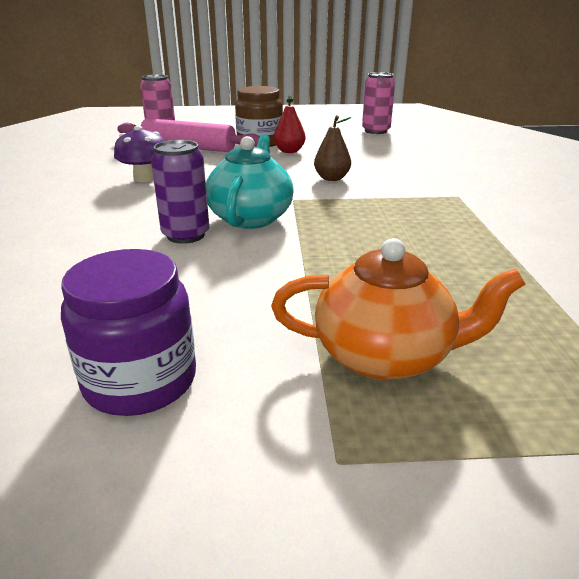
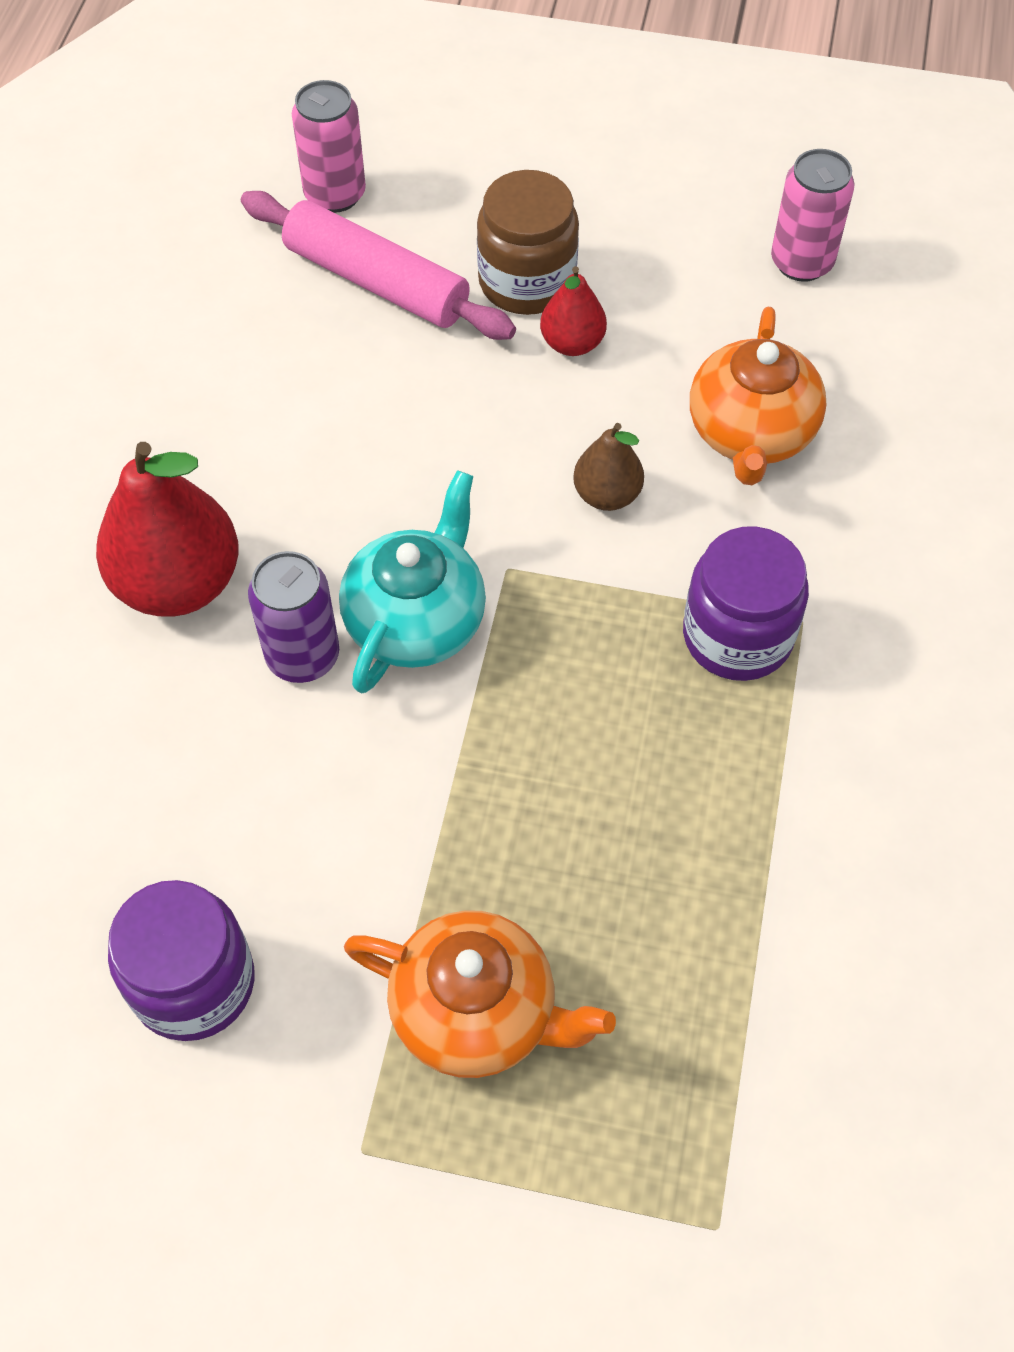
camera: 15 degrees right, 30 degrees up
purple mushroom [114,126,165,182] -> none
none -> red pear [96,442,239,616]
none -> purple jar [683,526,809,681]
none -> orange teapot [690,306,826,485]

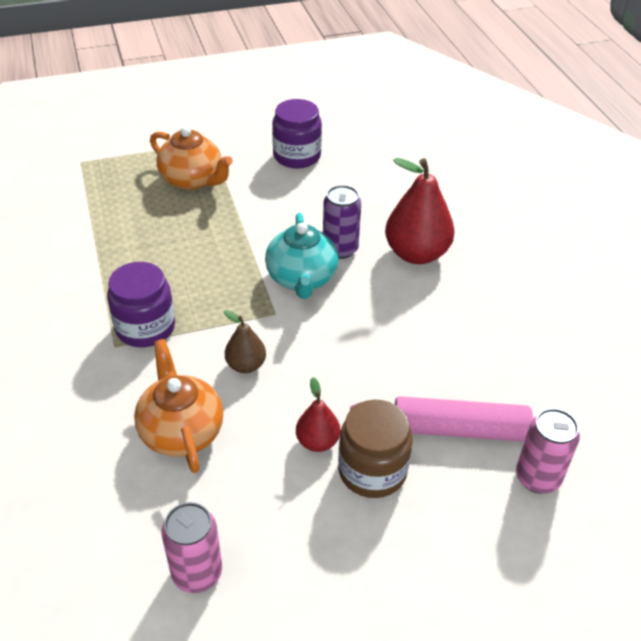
camera: 150 degrees right, 15 degrees down
orange teapot [344,910,616,1078] -> orange teapot turned 135 degrees counterclockwise [150,126,233,190]

